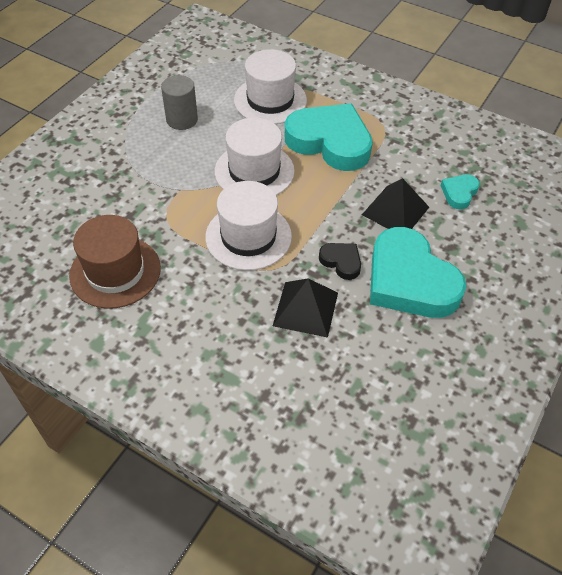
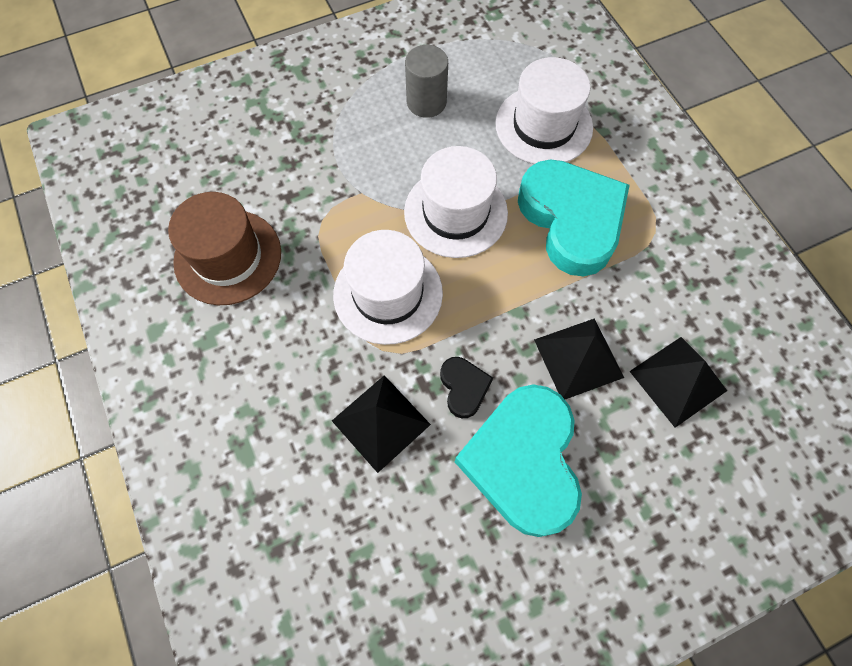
camera: 35 degrees right, 15 degrees up
turquoise heart [441,174,480,209] -> black pyramid [629,337,727,428]

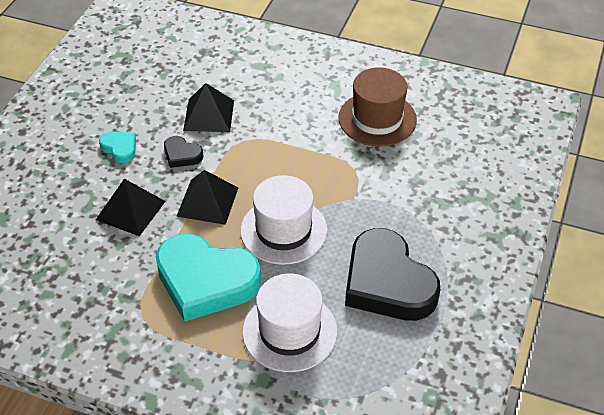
camera: 135 degrees right, 20 degrees down
white hat [333,230,443,345] -> none
grey cylinder [405,45,448,118] -> black heart [345,228,440,321]
turquoise heart [455,384,582,537] -> turquoise heart [99,132,136,164], size x0.44
black pyramid [629,337,727,428] -> black pyramid moved to [176,170,238,225]

